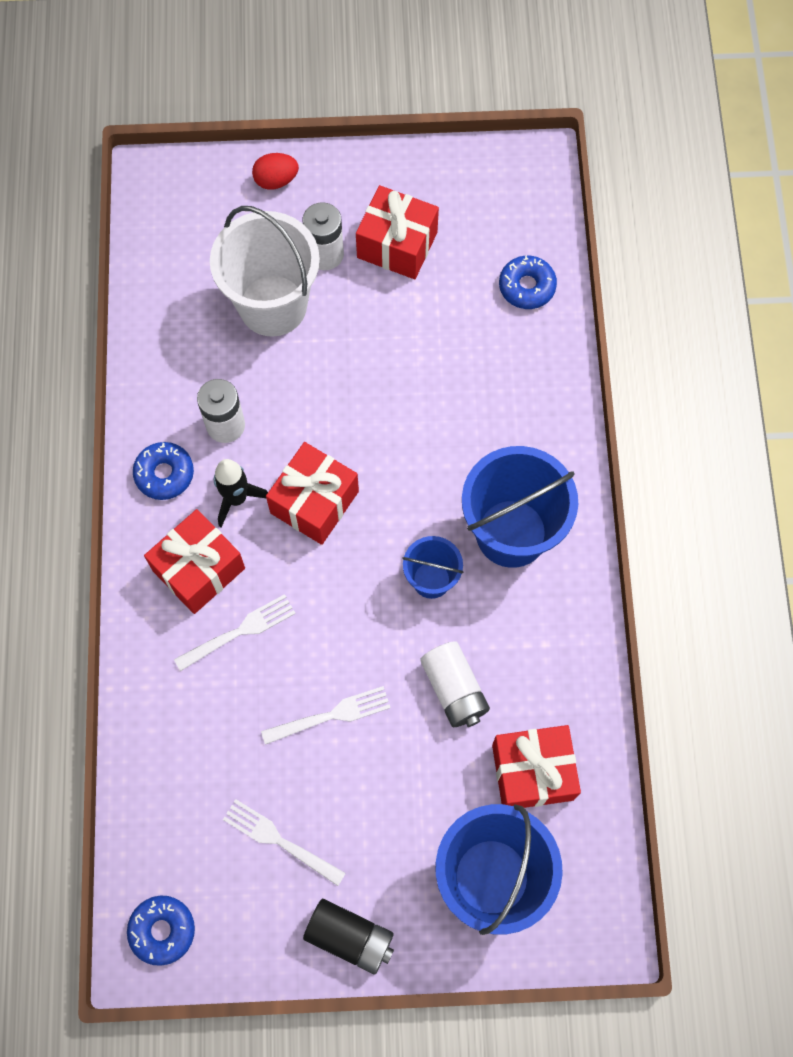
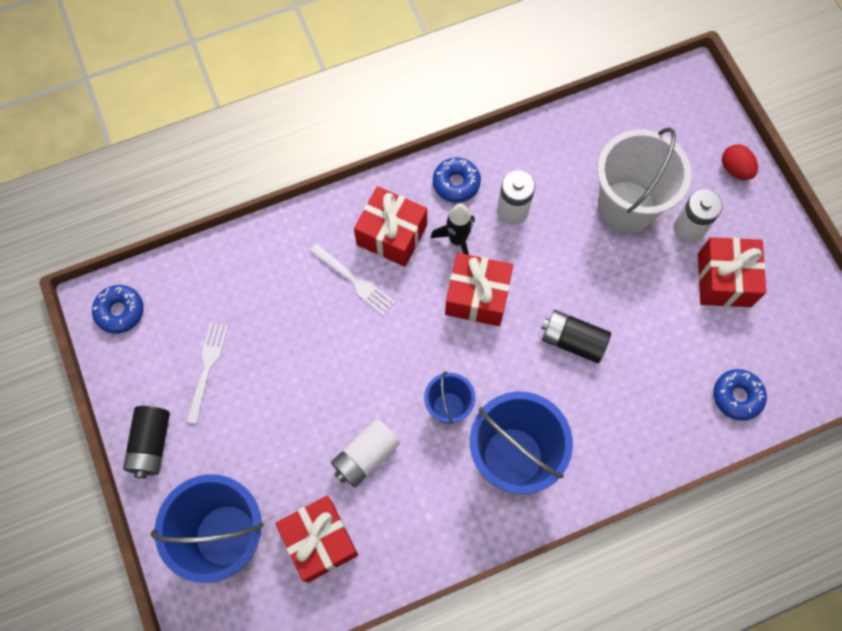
camera: 70 degrees right, 0 degrees up
white fork [261,686,391,745] -> none
none -> black battery [541,310,611,363]

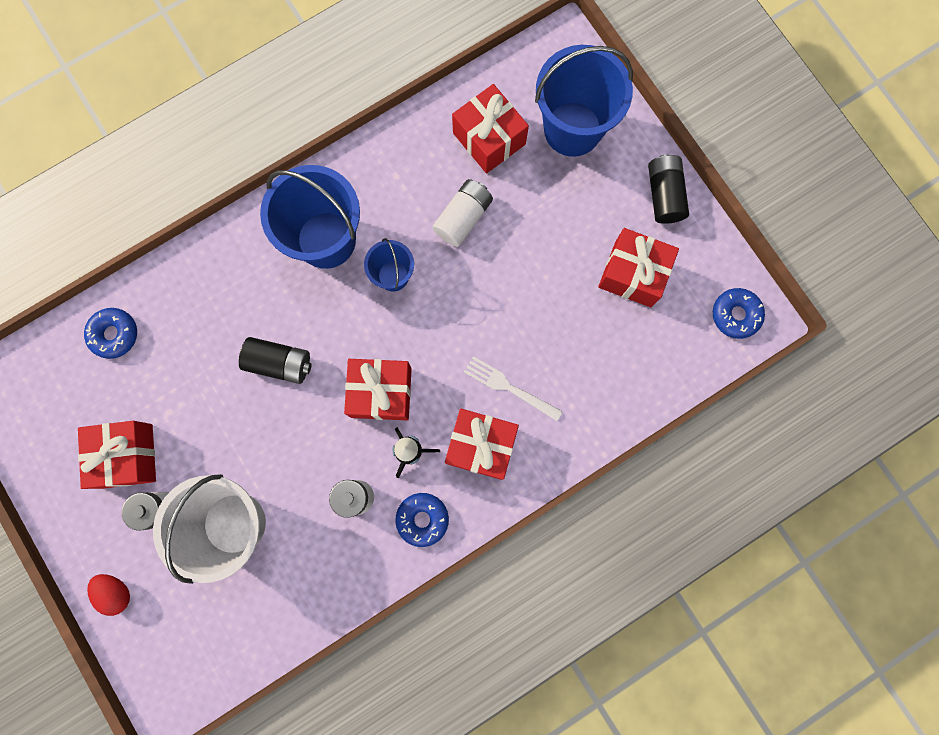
camera: 170 degrees right, 10 degrees up
white fork [186,322,229,424] -> red gift [598,228,679,307]

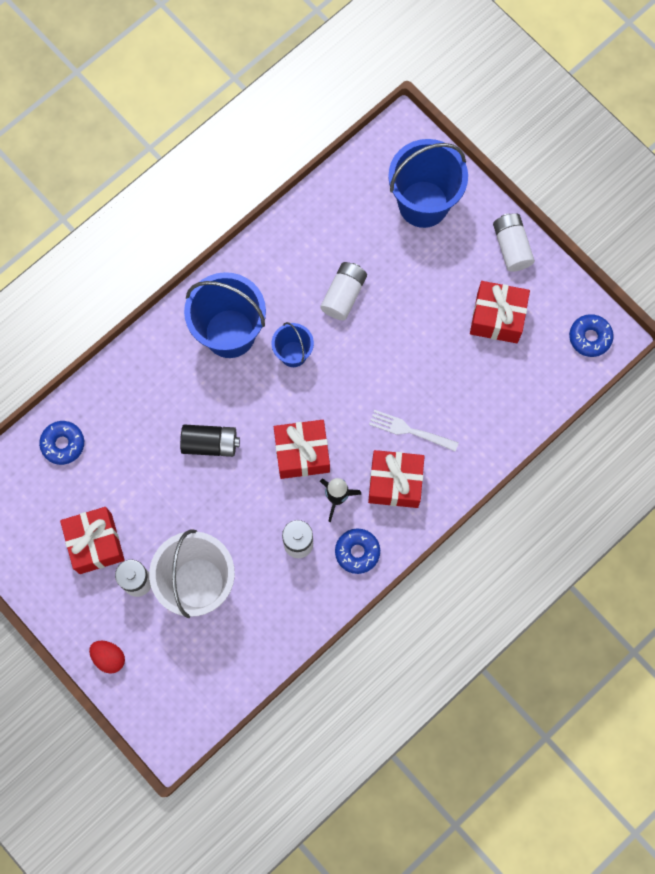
camera: 10 degrees left, 5 degrees down
red gift [452,84,529,174] -> none
black battery [648,155,689,224] -> white battery [493,213,535,272]

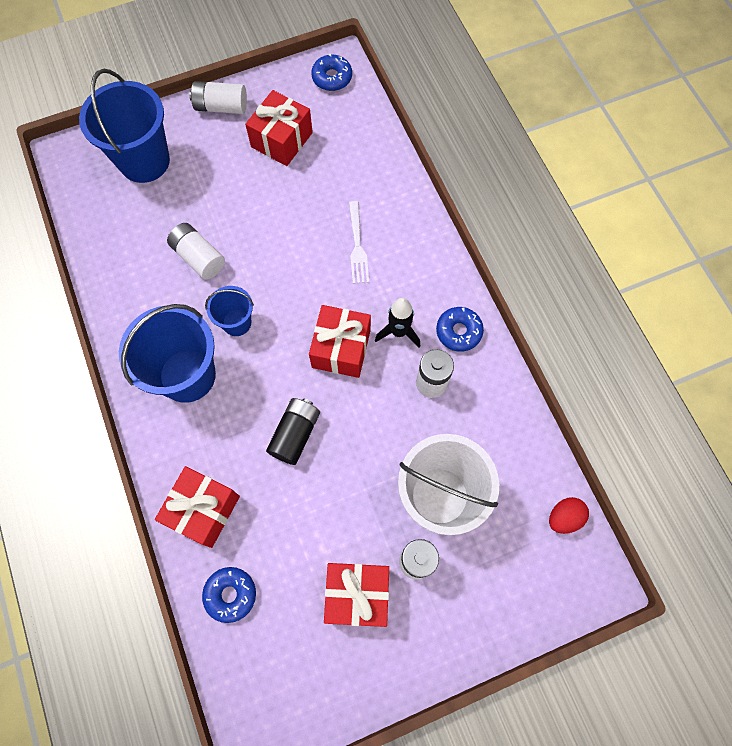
camera: 70 degrees left, 5 degrees down
red egg [89,641,125,674] -> red egg moved to [549,497,589,534]
red gift [368,450,425,508] -> red gift moved to [155,466,240,548]
white fork [369,410,459,452] -> white fork turned 45 degrees counterclockwise [349,201,369,284]

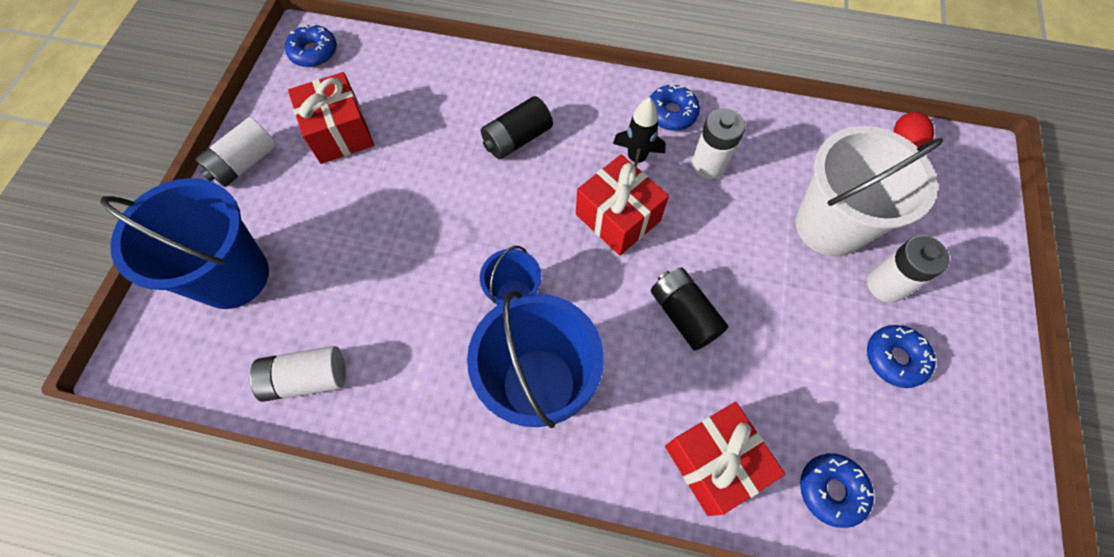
camera: 55 degrees left, 5 degrees down
white battery [167,223,225,280] -> white battery moved to [250,346,346,402]
red gift [324,563,389,627] -> blue donut [867,325,936,388]
white fork [349,201,369,284] -> black battery [481,96,553,159]

